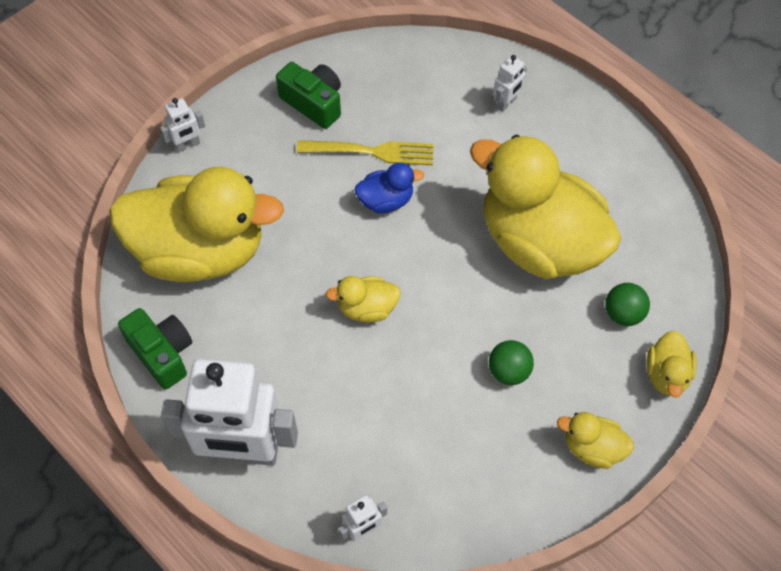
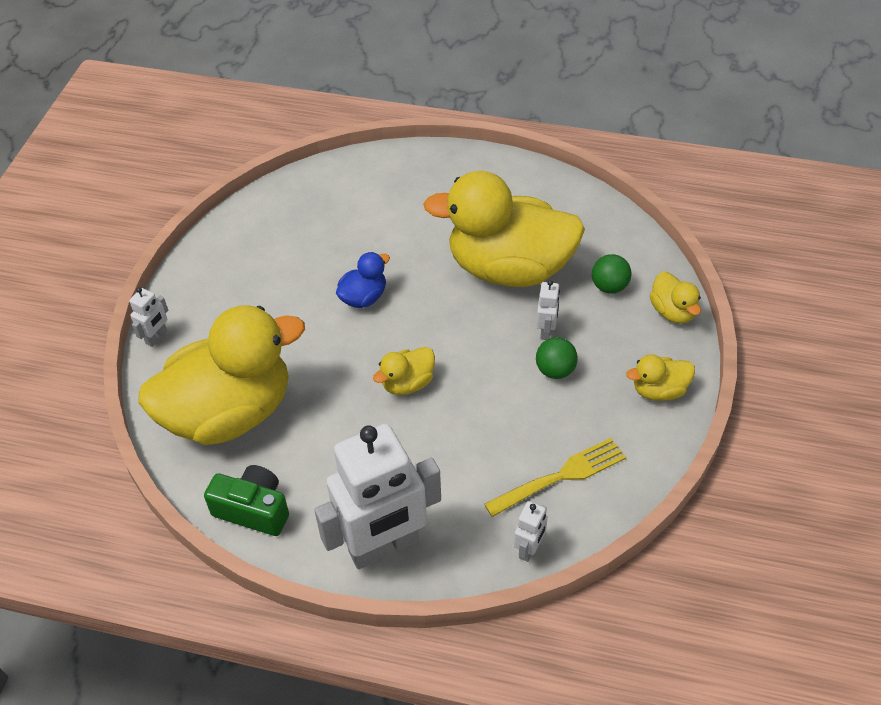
camera: 30 degrees left, 10 degrees down
green camera [276,62,341,129] -> none
yellow fork [296,140,434,165] -> yellow fork moved to [484,438,626,517]
white robot [493,55,527,112] -> white robot moved to [536,280,560,340]

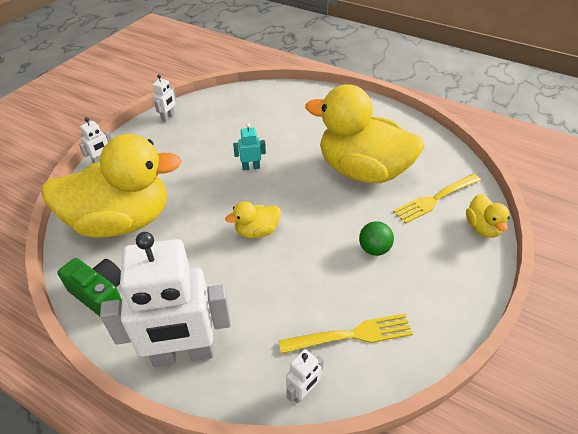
camera: 15 degrees right, 5 degrees down
blue duck [336,252,390,308] -> turquoise robot [233,123,266,170]
white robot [536,280,560,340] -> white robot moved to [152,74,176,122]
green ball [592,254,631,294] -> yellow fork [393,174,481,224]
yellow duck [626,354,695,401] -> none

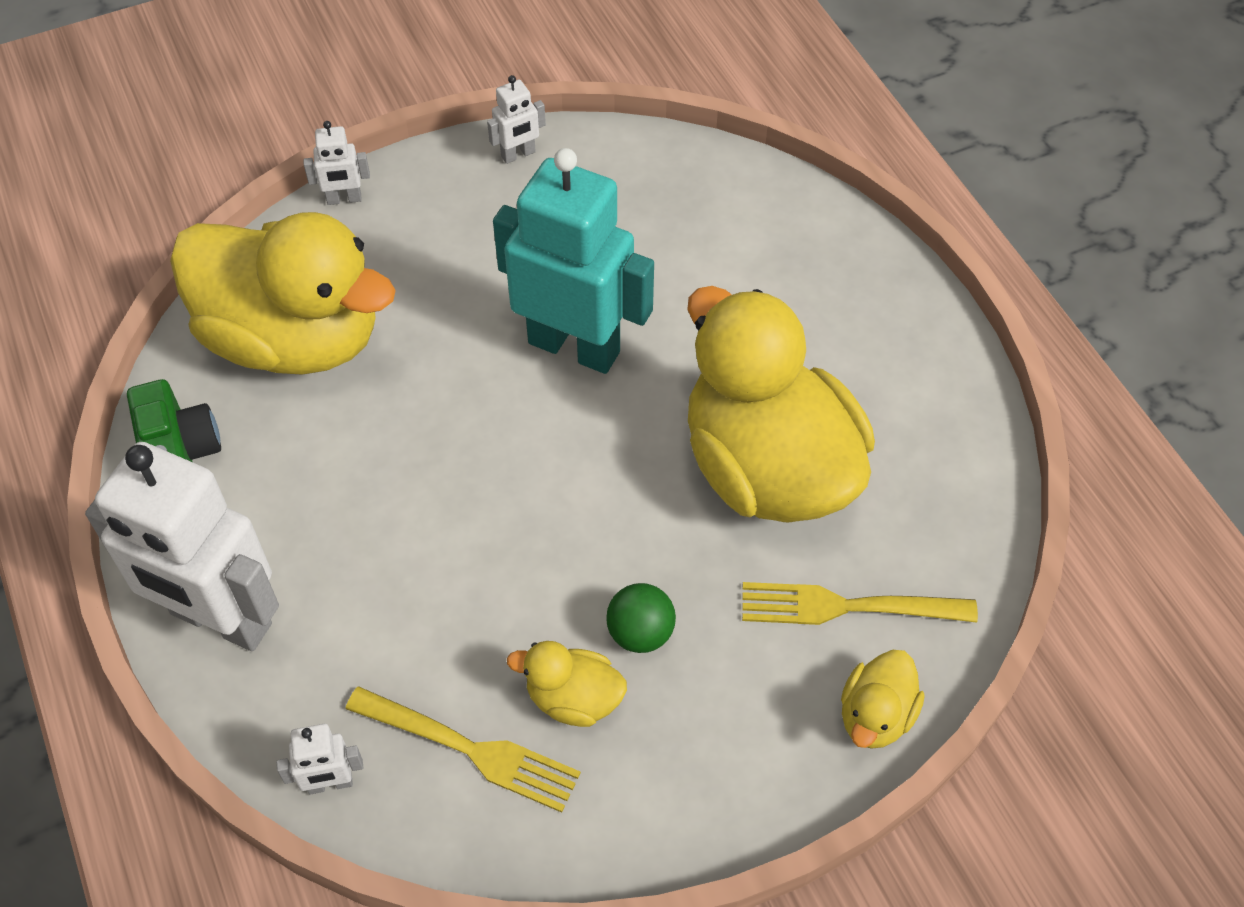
camera: 35 degrees right, 10 degrees up
yellow duck [225,201,281,238] -> yellow duck moved to [507,641,627,727]
turquoise robot [233,123,266,170] -> turquoise robot [493,148,654,374], size x2.43

